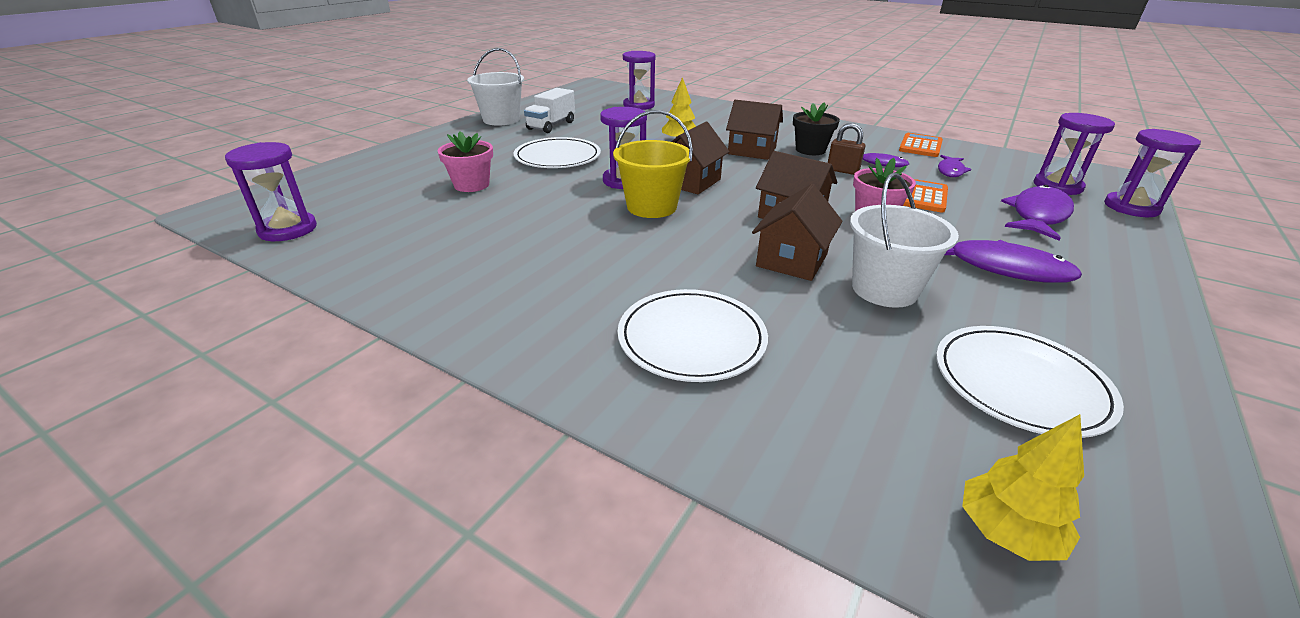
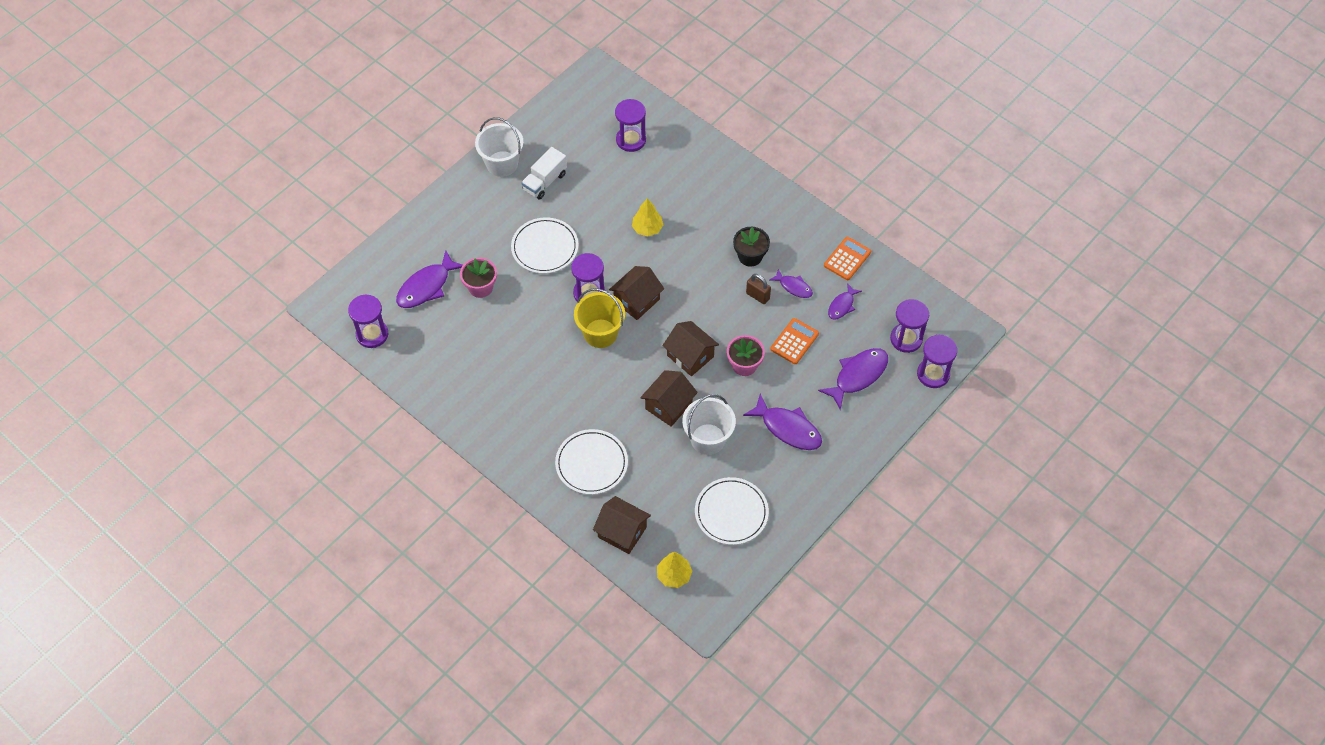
camera: 10 degrees right, 25 degrees up
brown house [726,100,783,160] -> brown house moved to [593,496,651,554]
none -> purple fish [396,250,463,308]

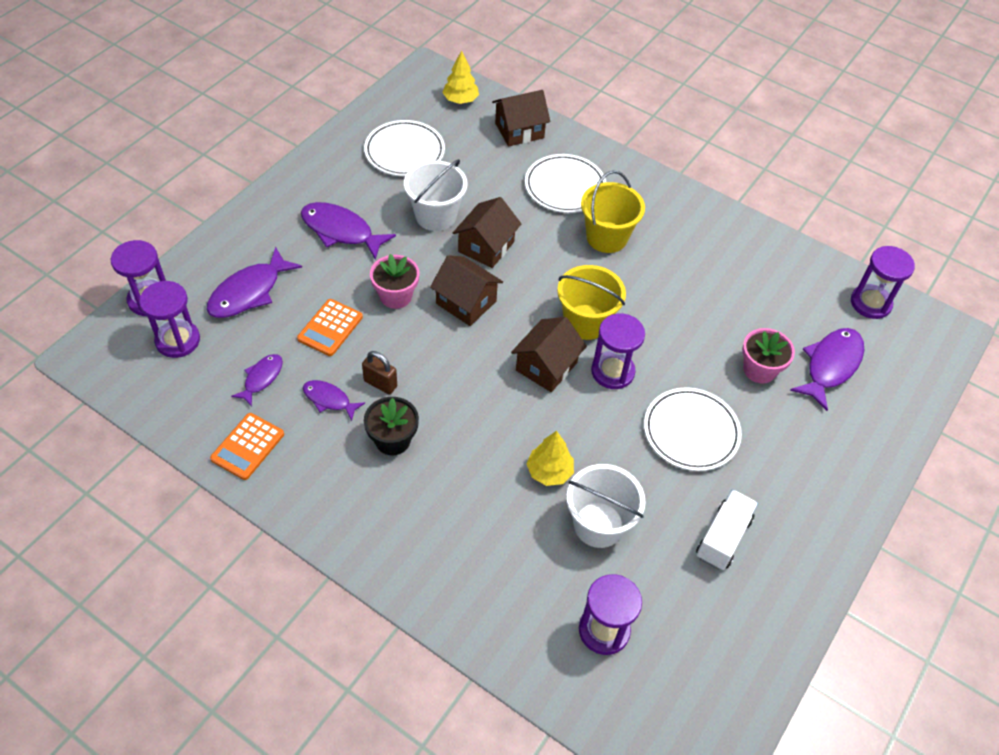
camera: 170 degrees right, 5 degrees down
white bucket [475,117,524,177] -> white bucket moved to [566,464,646,548]
brown house [593,496,651,554] -> brown house turned 45 degrees counterclockwise [492,90,550,147]
none -> yellow bucket [581,170,645,253]

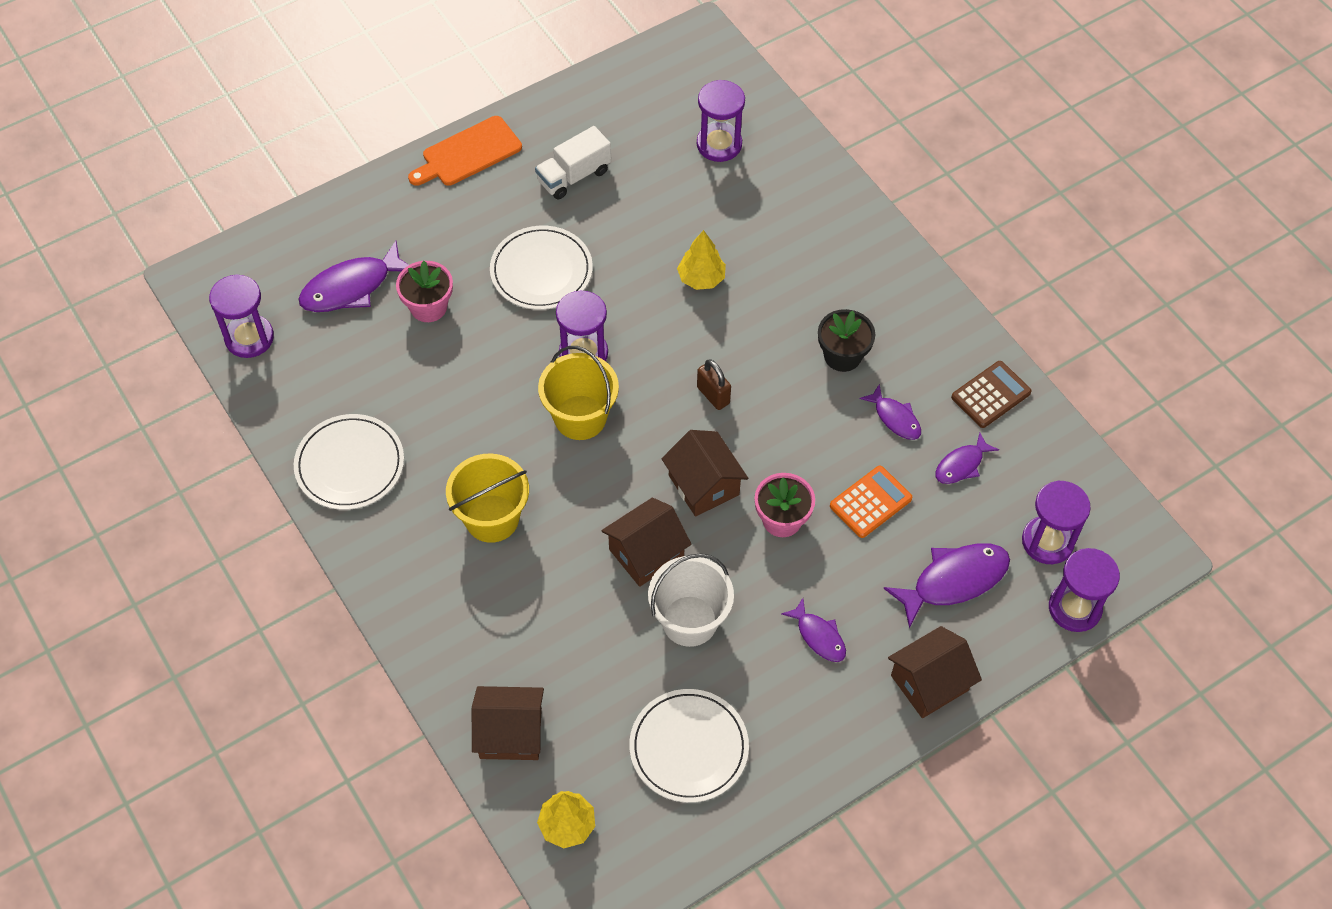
camera: 155 degrees left, 5 degrees up
orange calculator [210,413,284,480] -> brown calculator [951,361,1032,428]
purple fish [301,202,396,260] -> purple fish [781,598,846,662], size x0.58
brown padlock [362,351,397,394] -> brown padlock moved to [697,359,731,410]
brown house [511,317,587,392] -> brown house moved to [888,626,982,718]
white plate [525,154,606,213] -> white plate moved to [294,414,404,510]
white bucket [566,464,646,548] -> none
none -> orange cutting board [408,116,522,186]

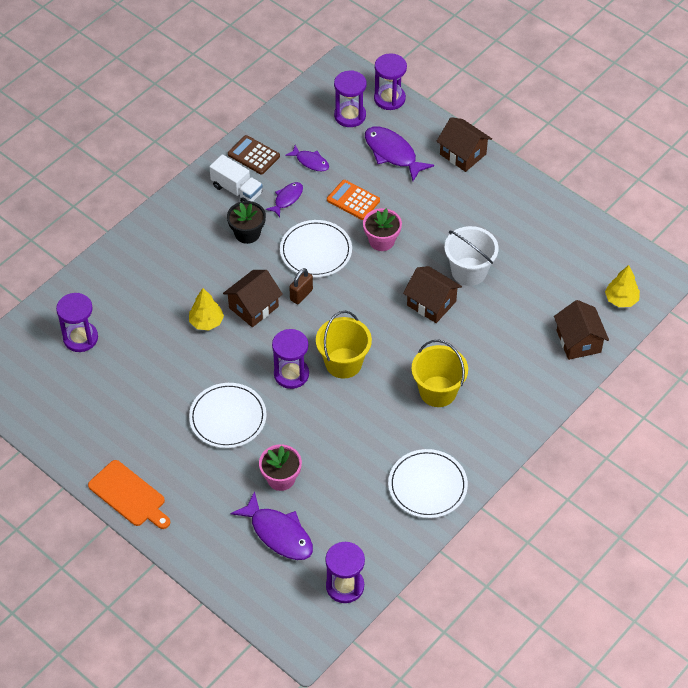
camera: 105 degrees left, 5 degrees down
white truck [535,126,611,200] -> white truck moved to [209,154,263,202]
white plate [629,689,749,803] -> white plate moved to [280,220,352,277]
brown house [662,430,748,517] -> brown house moved to [223,270,283,327]
purple fish [781,598,846,662] -> none

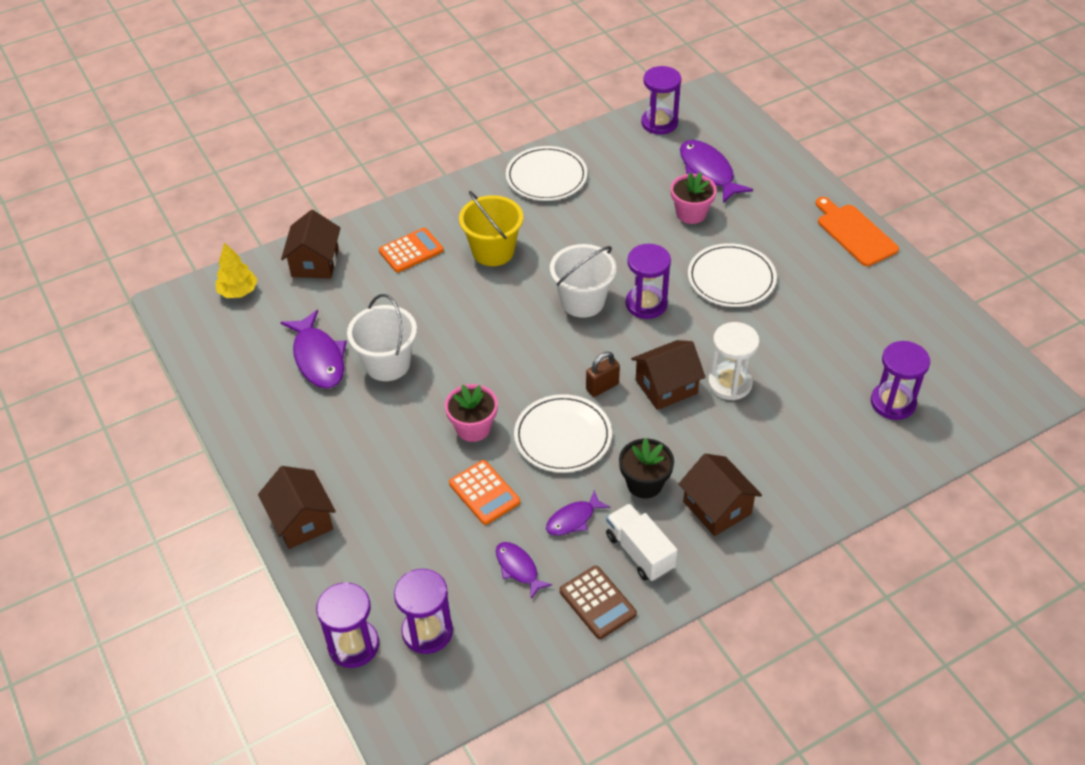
camera: 160 degrees left, 5 degrees down
yellow tree [189,288,224,331] -> white hourglass [708,322,760,400]
yellow bucket [316,311,372,379] -> white bucket [550,244,617,318]
purple fish [365,126,434,181] -> purple fish moved to [280,310,347,389]
brown house [403,266,462,323] -> brown house moved to [679,454,762,536]
none -> orange calculator [379,228,444,273]

